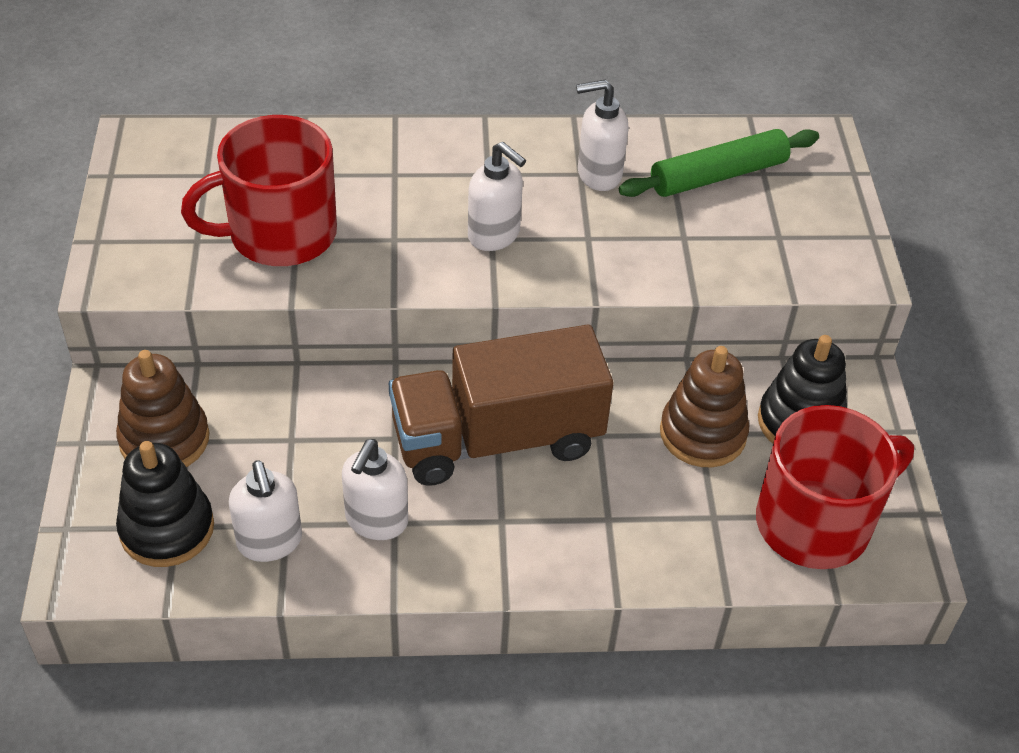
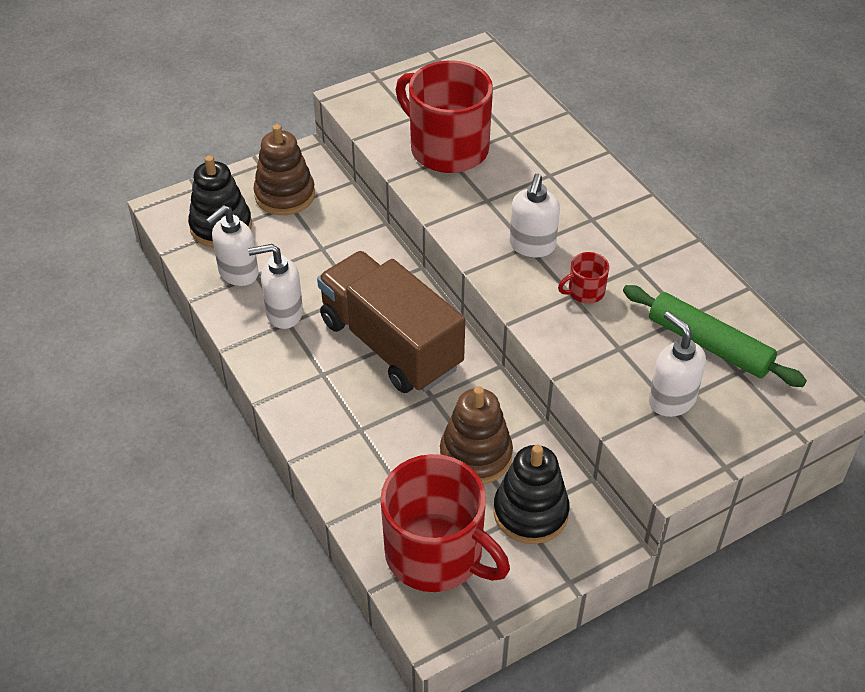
camera: 65 degrees right, 0 degrees up
white soap dispenser [576,80,629,191] -> white soap dispenser moved to [649,311,706,417]
none -> red mug [558,252,609,304]

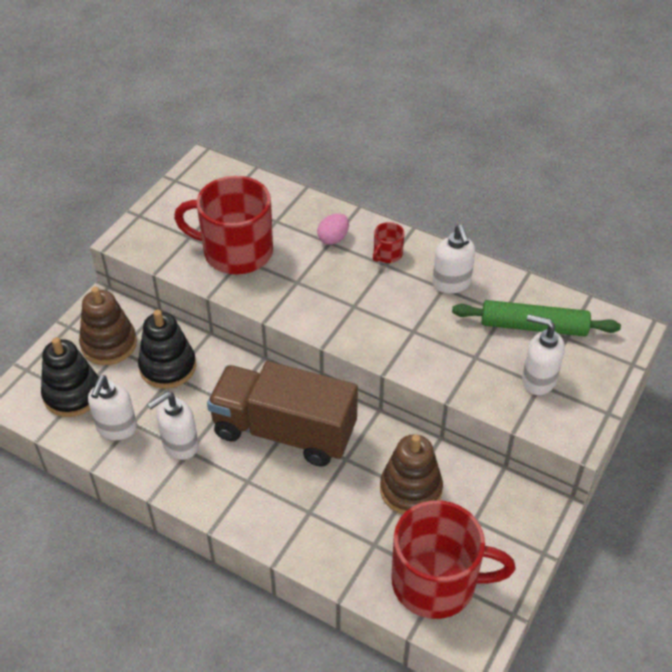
camera: 30 degrees left, 0 degrees up
black stacking toy [493,445,570,544] -> black stacking toy moved to [138,310,196,389]
white soap dispenser [509,174,560,257] -> white soap dispenser moved to [432,225,475,293]
red mug [558,252,609,304] -> red mug moved to [373,222,405,263]
none -> pink egg [317,213,349,245]

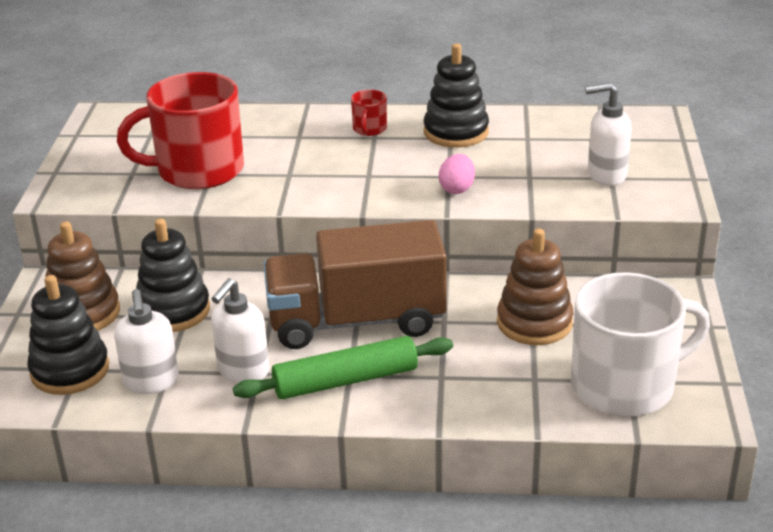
camera: 25 degrees left, 15 degrees down
pink egg [317,213,349,245] -> pink egg moved to [439,154,475,194]
red mug [391,500,515,619] -> white mug [571,272,710,417]
white soap dispenser [432,225,475,293] -> black stacking toy [424,44,489,147]
green rolling pin [452,300,621,337] -> green rolling pin moved to [233,336,453,399]

